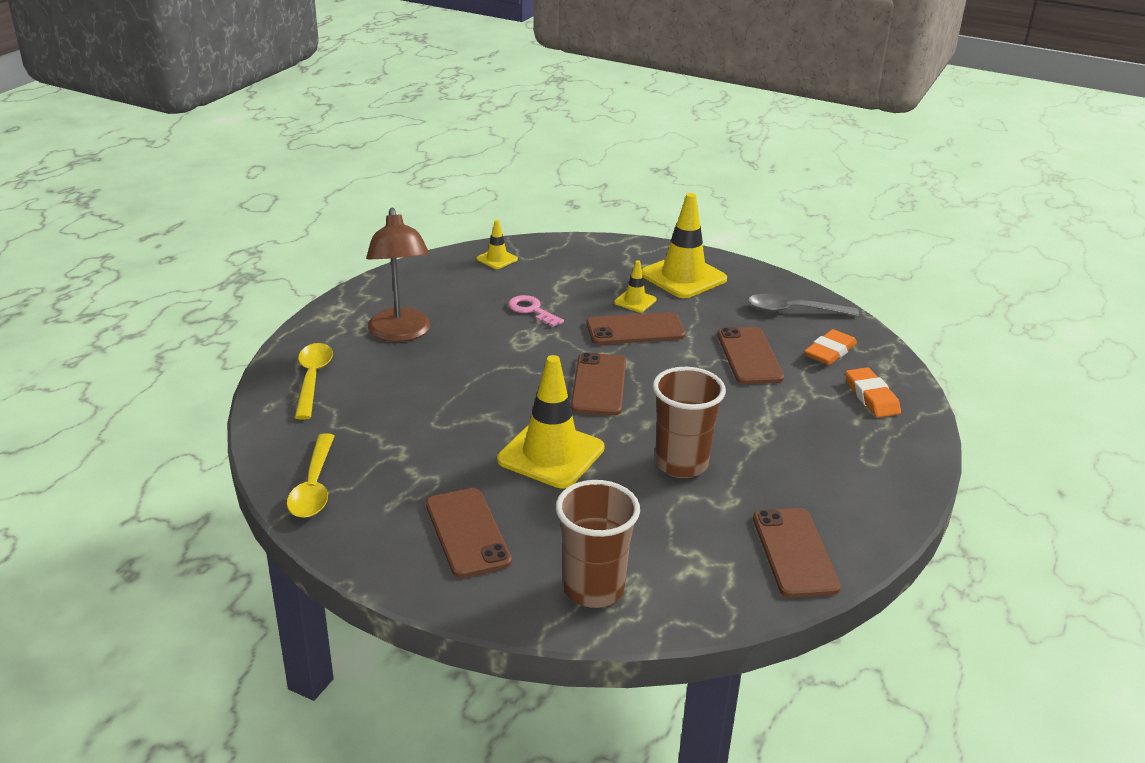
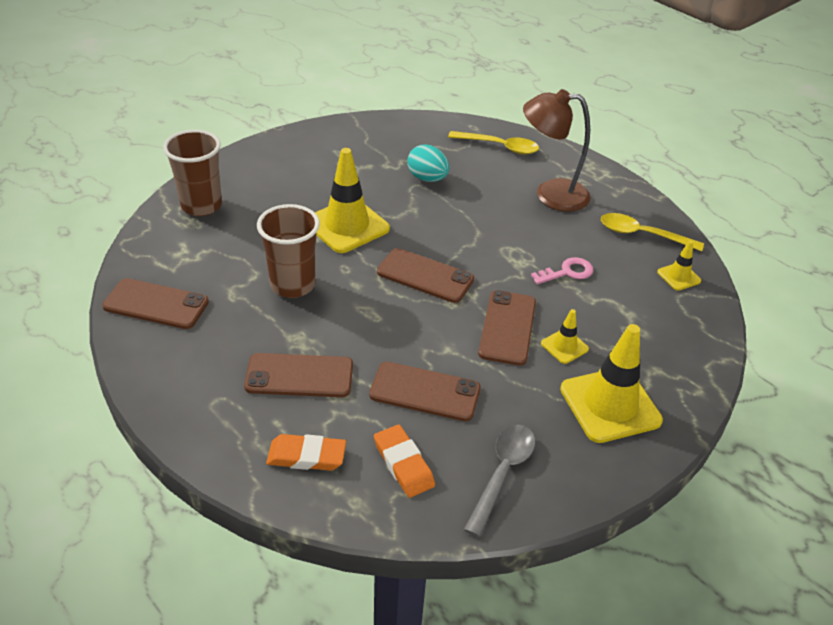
camera: 110 degrees right, 10 degrees up
yellow spoon [287,433,335,518] -> yellow spoon moved to [601,213,704,251]
brown phone [426,488,512,578] -> brown phone moved to [244,353,353,397]
none -> turquoise egg [407,144,449,182]

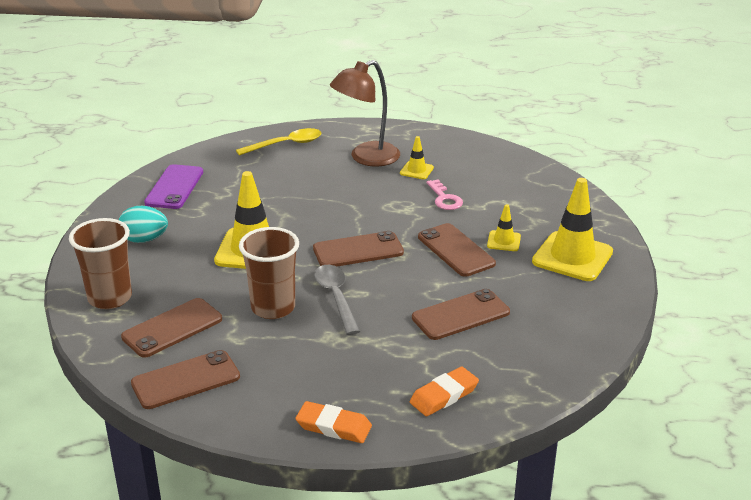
camera: 40 degrees left, 10 degrees down
brown phone [244,353,353,397] -> brown phone moved to [121,298,222,358]
orange eraser [374,424,435,498] -> orange eraser moved to [295,401,372,443]
turquoise egg [407,144,449,182] -> turquoise egg moved to [119,206,168,243]
grey spoon [464,425,535,537] -> grey spoon moved to [314,265,360,335]
pink key [531,257,593,284] -> pink key turned 135 degrees clockwise [427,180,463,210]
yellow spoon [601,213,704,251] -> none
yellow traffic cone [657,240,701,291] -> yellow traffic cone moved to [400,136,434,179]
none -> purple phone [144,164,203,209]

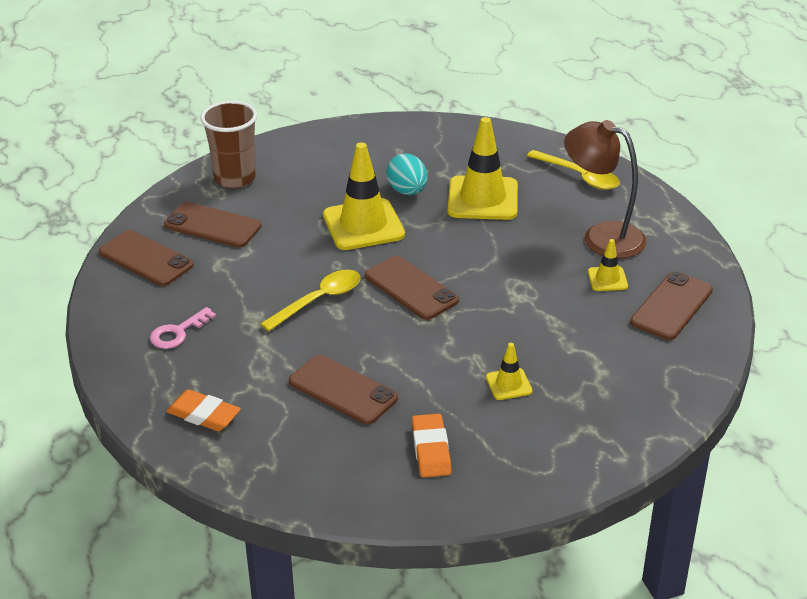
camera: 65 degrees right, 5 degrees up
turquoise egg [119,206,168,243] -> turquoise egg moved to [386,153,428,195]
purple phone [144,164,203,209] -> none
brown cup [239,227,299,319] -> none
orange eraser [295,401,372,443] -> orange eraser moved to [412,414,451,478]
grey spoon [314,265,360,335] -> yellow spoon [261,270,361,331]
brown phone [418,223,496,277] -> brown phone moved to [630,271,713,340]
pink key [427,180,463,210] -> pink key moved to [150,307,216,349]
yellow traffic cone [532,178,613,281] -> yellow traffic cone moved to [448,117,518,220]

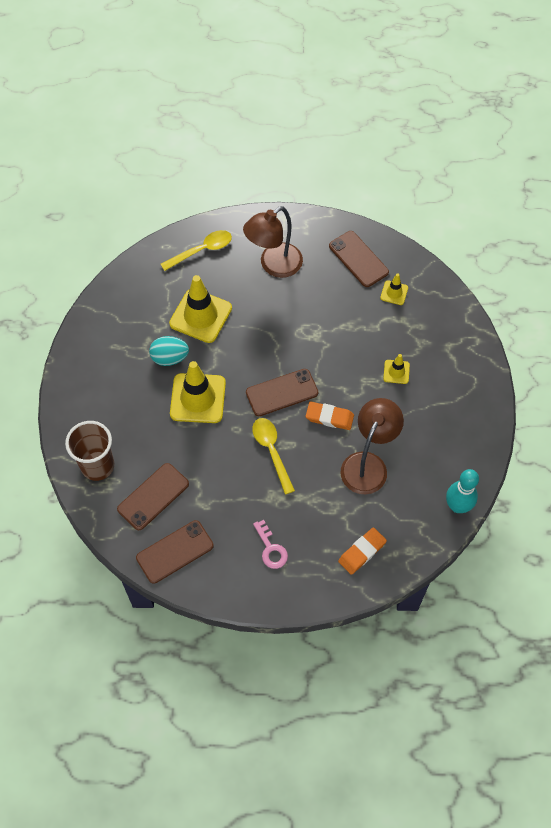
camera: 70 degrees left, 25 degrees up
brown phone [289,355,398,425] -> brown lamp [341,398,404,494]
orange eraser [412,414,451,478] -> orange eraser moved to [306,402,354,430]
yellow traffic cone [588,239,628,291] -> yellow traffic cone moved to [380,273,408,305]
none -> turquoise bowling pin [446,469,479,513]

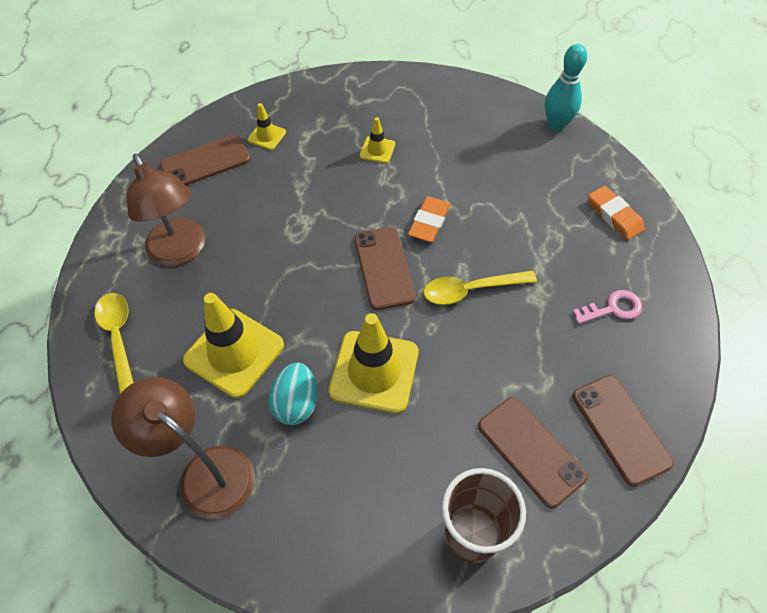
camera: 80 degrees left, 5 degrees down
brown lamp [341,398,404,494] -> brown lamp moved to [111,377,255,519]

